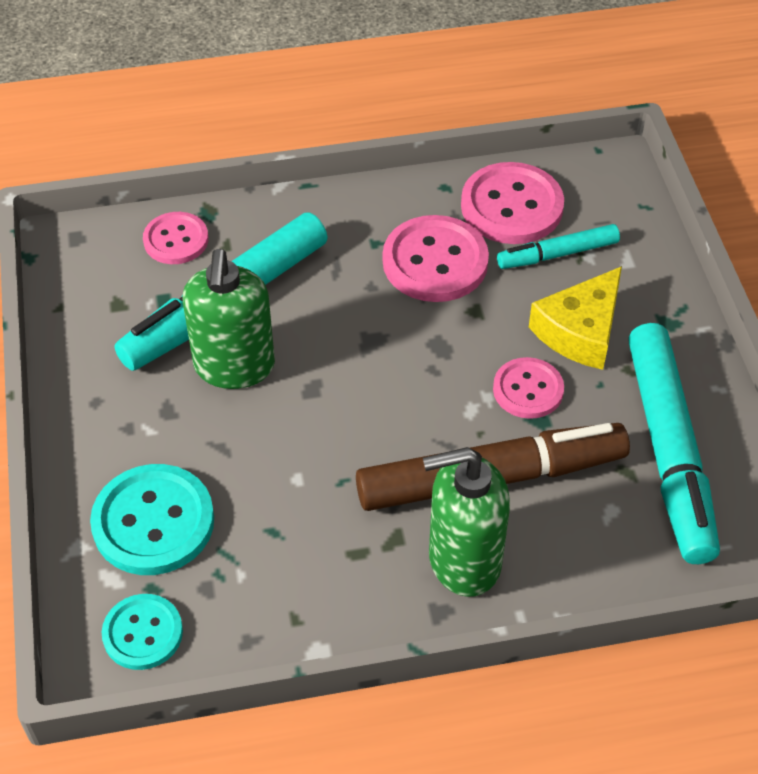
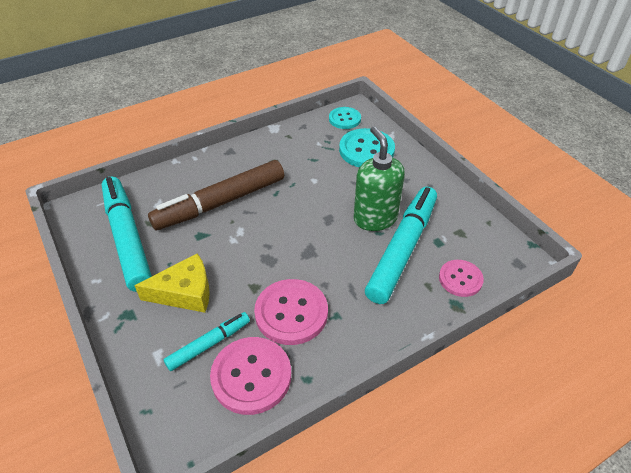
camera: 160 degrees right, 5 degrees down
green soap dispenser [423,447,510,597] -> none
pink button [493,357,564,419] -> none
yellow cheese [529,266,622,370] -> yellow cheese turned 60 degrees clockwise [134,253,210,313]

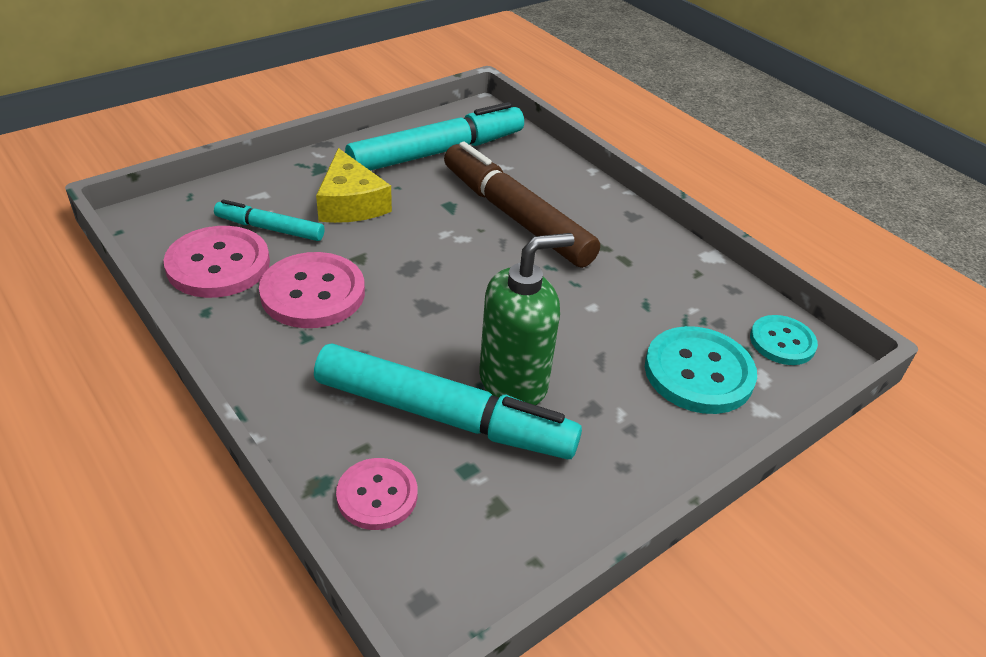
camera: 80 degrees right, 5 degrees down
turquoise marker [163,312,250,371] -> turquoise marker turned 150 degrees clockwise [214,200,324,241]

